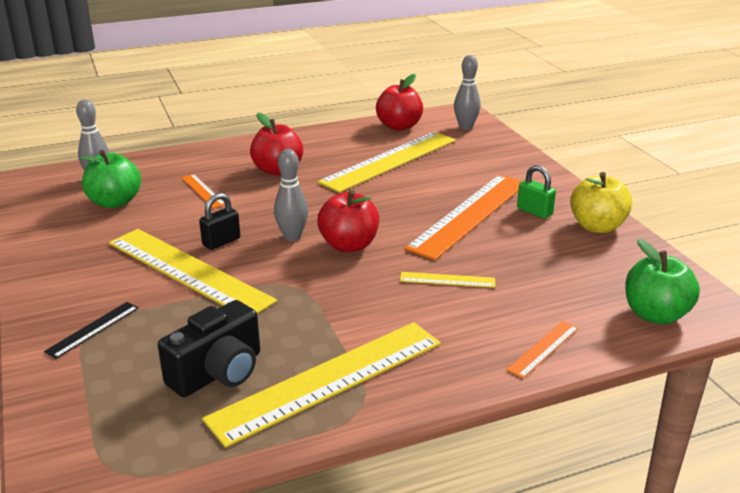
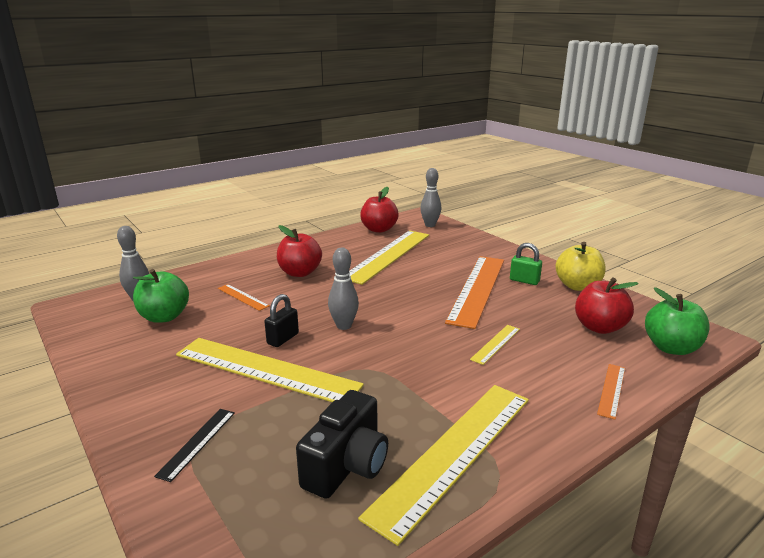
camera: 15 degrees left, 5 degrees down
red apple [317,189,379,252] -> red apple moved to [575,277,639,334]
yellow ruler [400,272,495,288] -> yellow ruler turned 45 degrees counterclockwise [470,325,520,365]

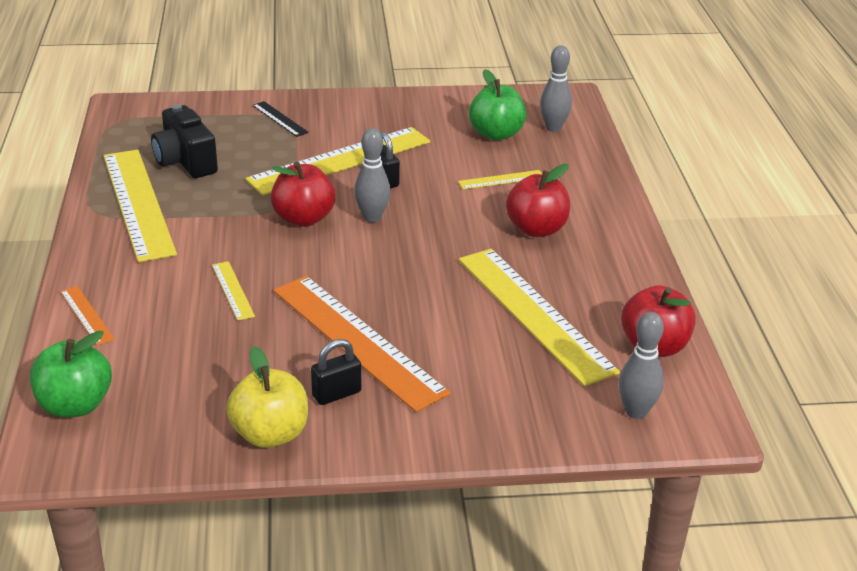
camera: 120 degrees right, 10 degrees up
orange ruler [218,284,270,311] -> yellow ruler [458,170,542,189]
green padlock [510,243,542,285] -> black padlock [311,339,361,405]
red apple [575,277,639,334] -> red apple moved to [271,162,336,227]

